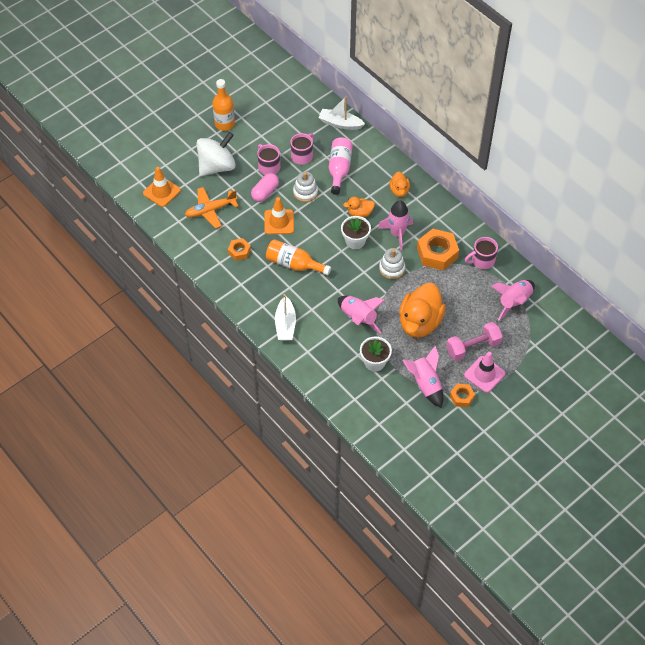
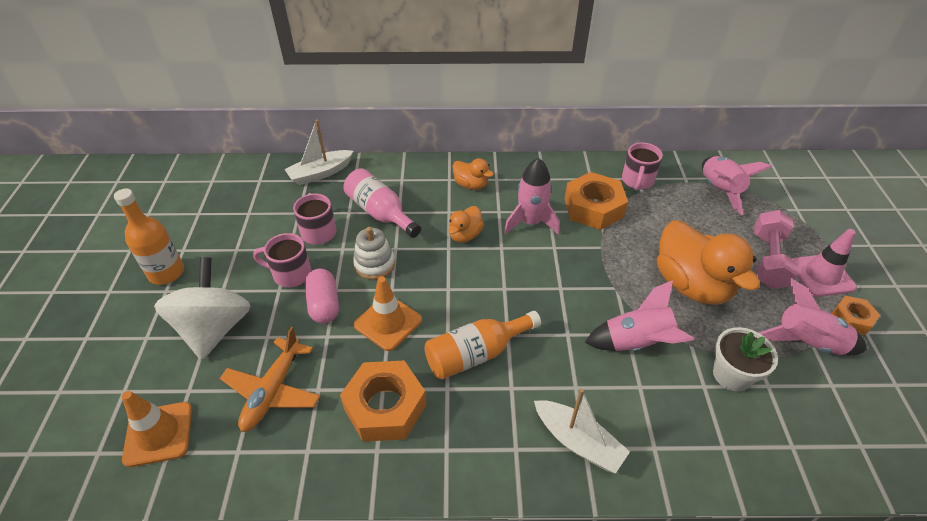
camera: 50 degrees left, 10 degrees down
orange nut [228,238,251,261] -> orange nut [340,361,426,442], size x1.83
white flower pot [341,216,371,249] -> none
white stacking toy [379,248,405,279] -> none

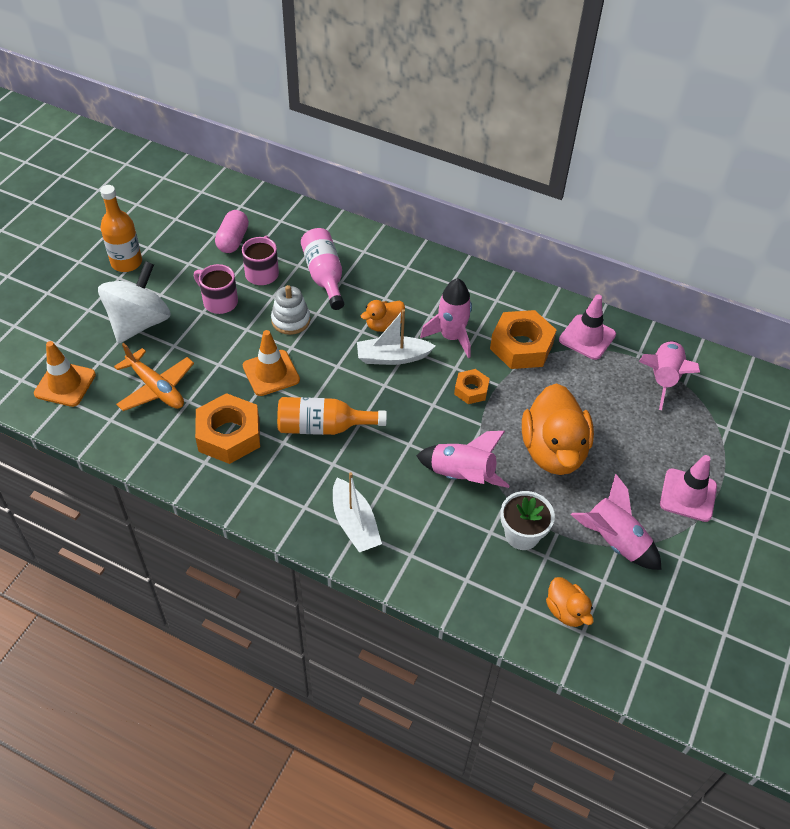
camera: 25 degrees right, 5 degrees up
orange plane [220,327,320,432] -> orange plane turned 90 degrees counterclockwise [114,343,194,411]
white boat [284,120,353,185] -> white boat moved to [357,309,436,365]
pink capsule [305,269,339,324] -> pink capsule moved to [215,210,249,253]
orange duck [452,158,494,190] -> orange duck moved to [546,577,594,627]
pink mug [622,143,663,190] -> pink traffic cone [559,294,616,360]
pink dumbbell [754,210,799,289] -> none
orange nut [831,296,880,335] -> orange nut moved to [454,369,490,404]

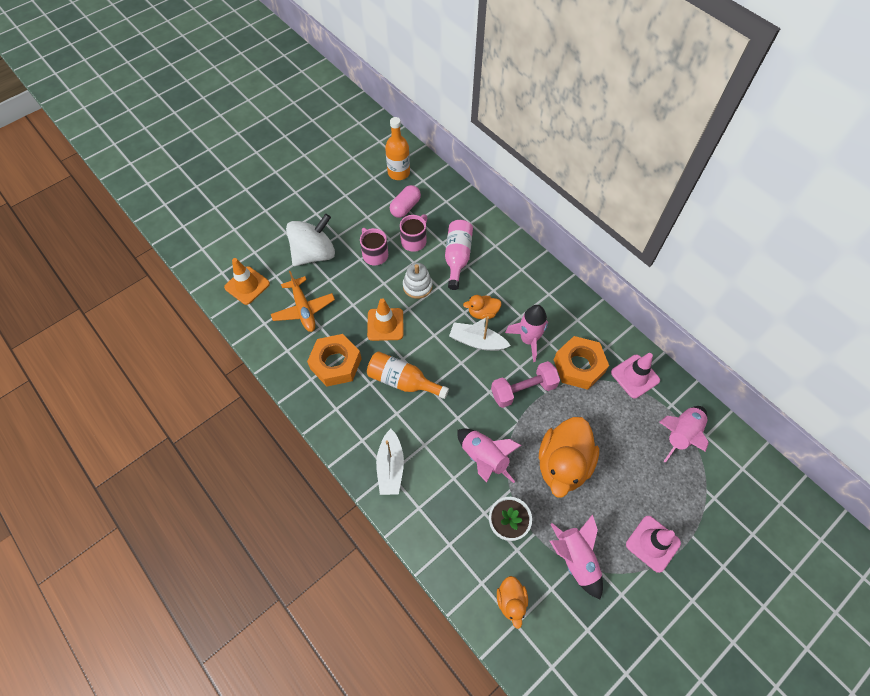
camera: 25 degrees right, 10 degrees up
orange bottle [100,185,142,272] -> orange bottle moved to [385,117,410,180]
orange nut [454,369,490,404] -> pink dumbbell [491,361,560,408]

